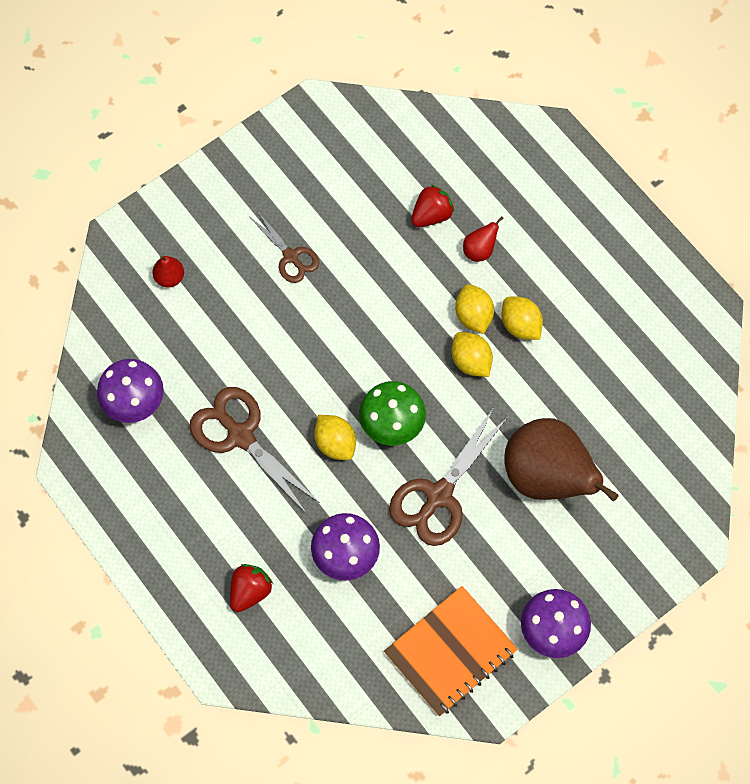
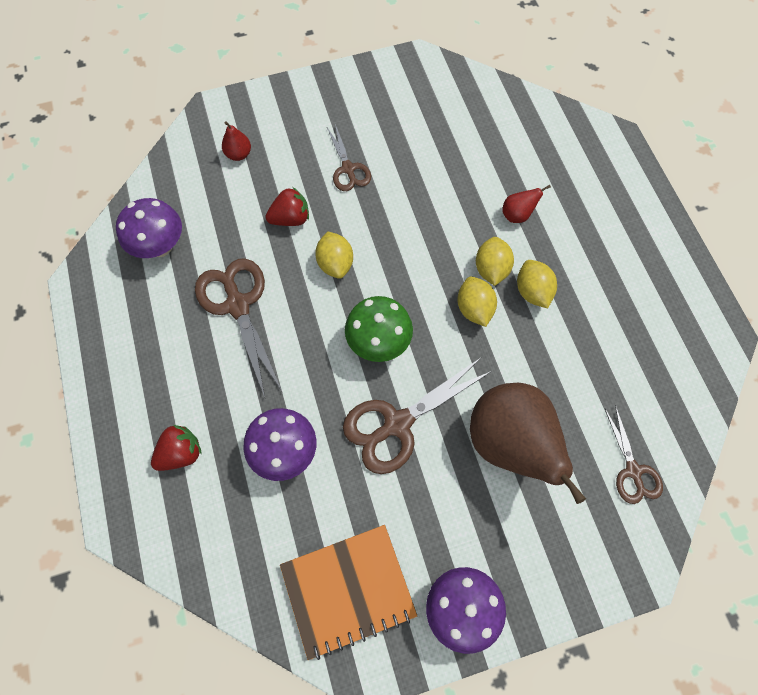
camera: 20 degrees right, 0 degrees up
yellow lemon [314,415,356,460] -> yellow lemon moved to [315,232,353,279]
red strawberry [411,185,454,227] -> red strawberry moved to [265,187,309,226]
none -> brown scissors [605,405,663,504]

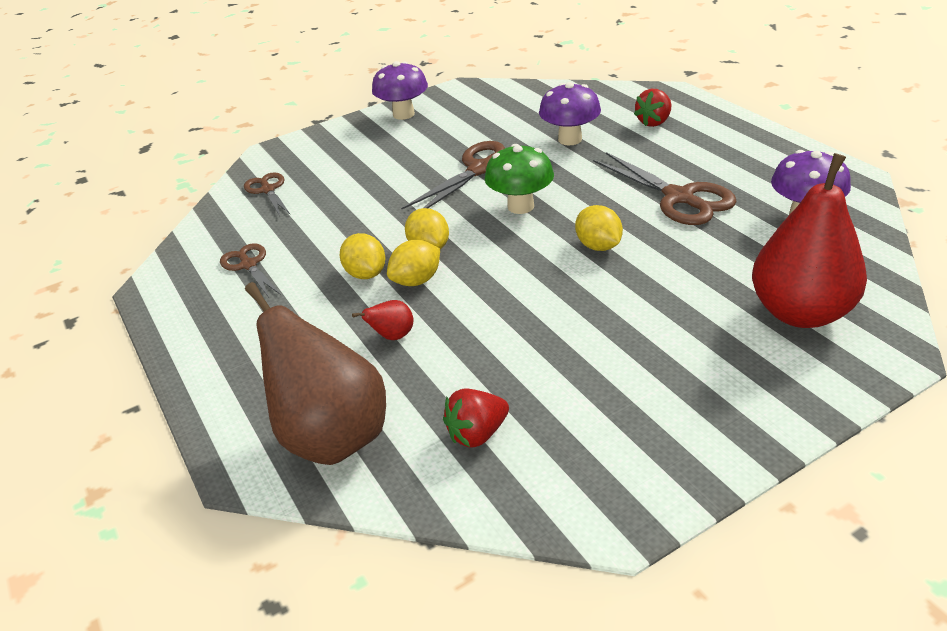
camera: 170 degrees right, 30 degrees down
red pear [222,121,251,161] -> red pear [752,153,867,328], size x2.49
red strawberry [265,187,309,226] -> red strawberry moved to [443,389,509,448]
orange notebook [280,525,417,660] -> none
brown scissors [327,124,371,191] -> brown scissors moved to [220,243,281,298]
brown pear [470,383,586,504] -> brown pear moved to [245,282,386,465]
yellow lemon [476,237,514,286] -> yellow lemon turned 60 degrees clockwise [387,240,440,286]

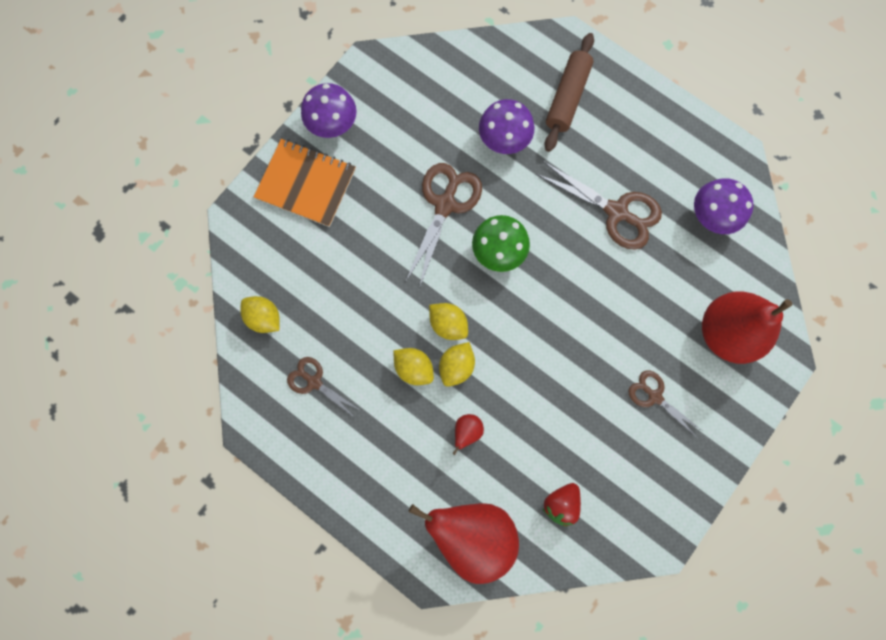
camera: 25 degrees left, 40 degrees up
brown scissors [244,172,290,216] -> brown scissors moved to [628,370,702,438]
brown pear [245,282,386,465] -> red pear [408,503,519,584]
yellow lemon [575,205,623,251] -> yellow lemon moved to [240,296,280,333]
red strawberry [634,89,671,127] -> brown rolling pin [545,33,594,152]
none -> orange notebook [254,139,356,227]

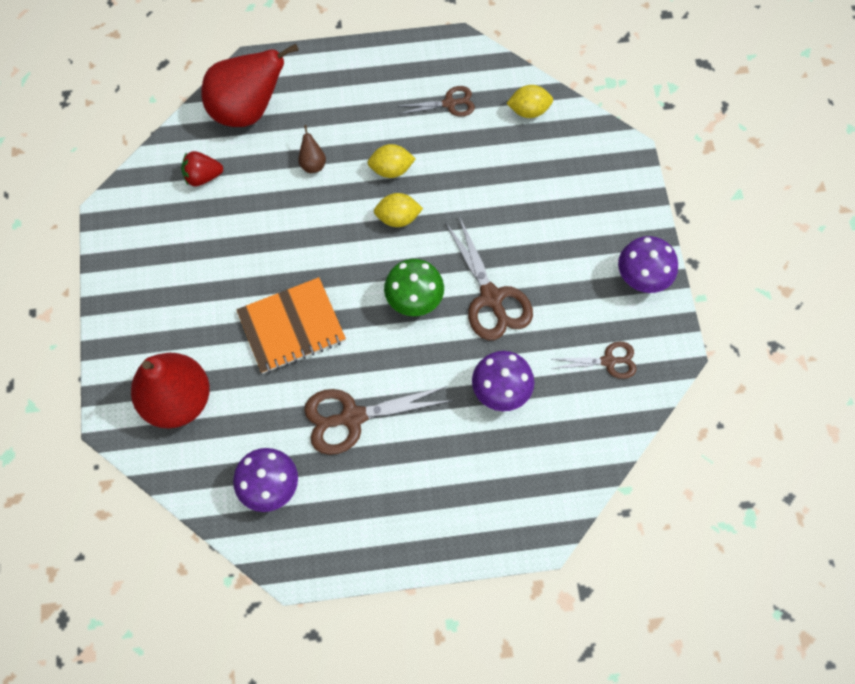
camera: 135 degrees right, 10 degrees down
orange notebook [254,139,356,227] -> orange notebook moved to [236,277,346,374]
yellow lemon [439,342,475,387] -> none
red pear [453,414,484,455] -> brown pear [298,125,326,173]
red strawberry [542,483,581,527] -> red strawberry turned 90 degrees counterclockwise [181,151,223,187]
brown rolling pin [545,33,594,152] -> none
brown scissors [628,370,702,438] -> brown scissors moved to [551,342,637,379]

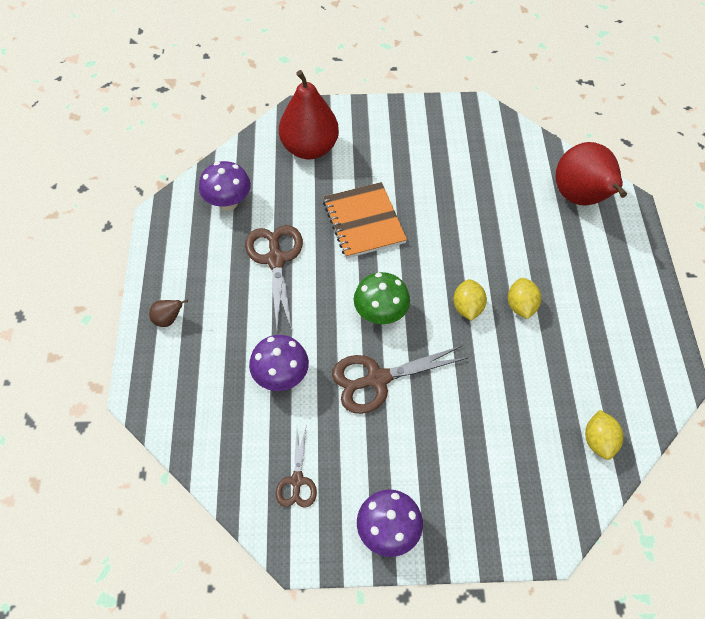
camera: 95 degrees right, 10 degrees down
red strawberry [181,151,223,187] -> none
brown pear [298,125,326,173] -> brown pear moved to [149,300,188,327]
brown scissors [397,86,475,117] -> none

